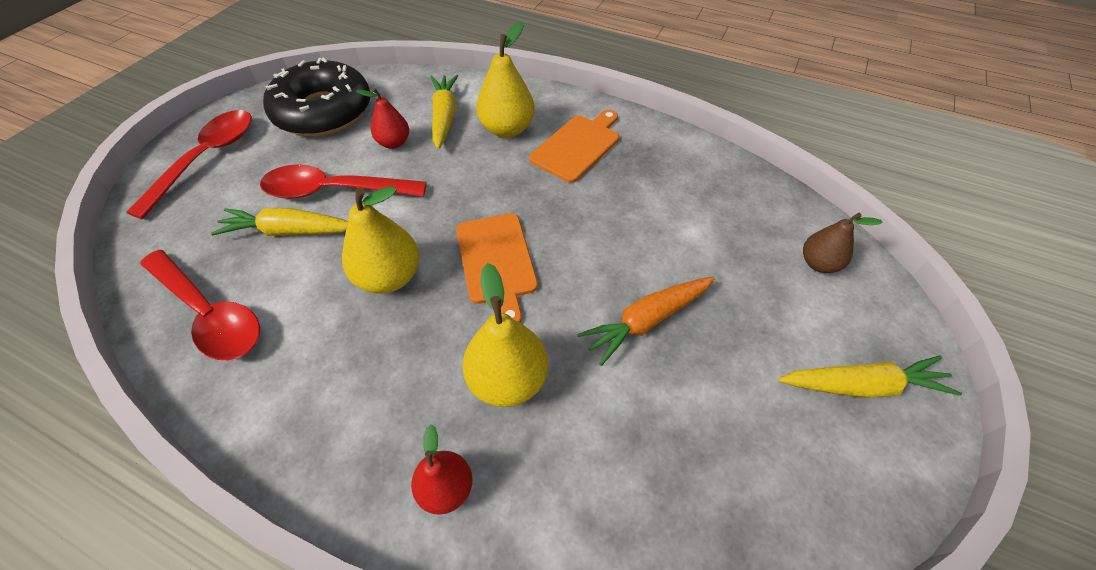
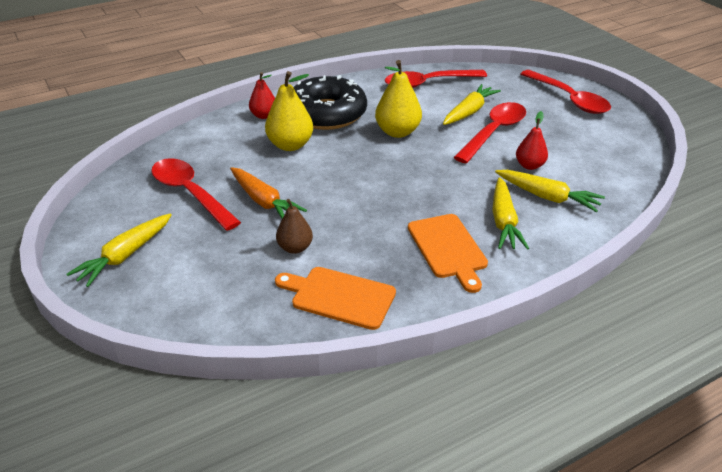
camera: 125 degrees right, 15 degrees down
black donut [263,58,370,136] -> black donut moved to [293,75,367,130]
orange cutting board [456,213,538,323] -> orange cutting board moved to [275,267,396,330]
yellow pear [476,21,535,138] -> yellow carrot [492,177,529,250]
orange carrot [577,277,715,366] -> orange carrot turned 135 degrees clockwise [230,167,307,219]
brown pear [803,212,883,273] -> brown pear moved to [272,199,313,254]
none -> red spoon [151,158,241,231]

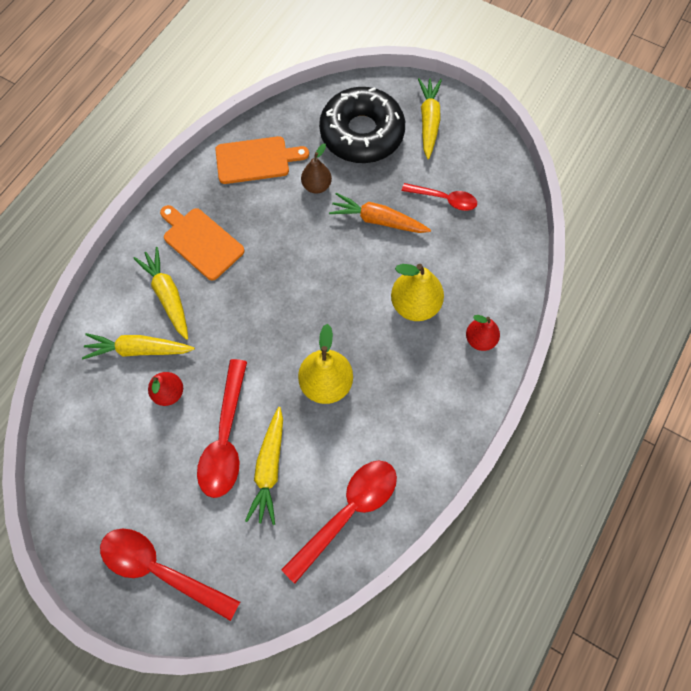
camera: 150 degrees right, 30 degrees up
red spoon [151,158,241,231] -> red spoon [402,183,477,211], size x0.61
black donut [293,75,367,130] -> black donut moved to [319,87,405,163]

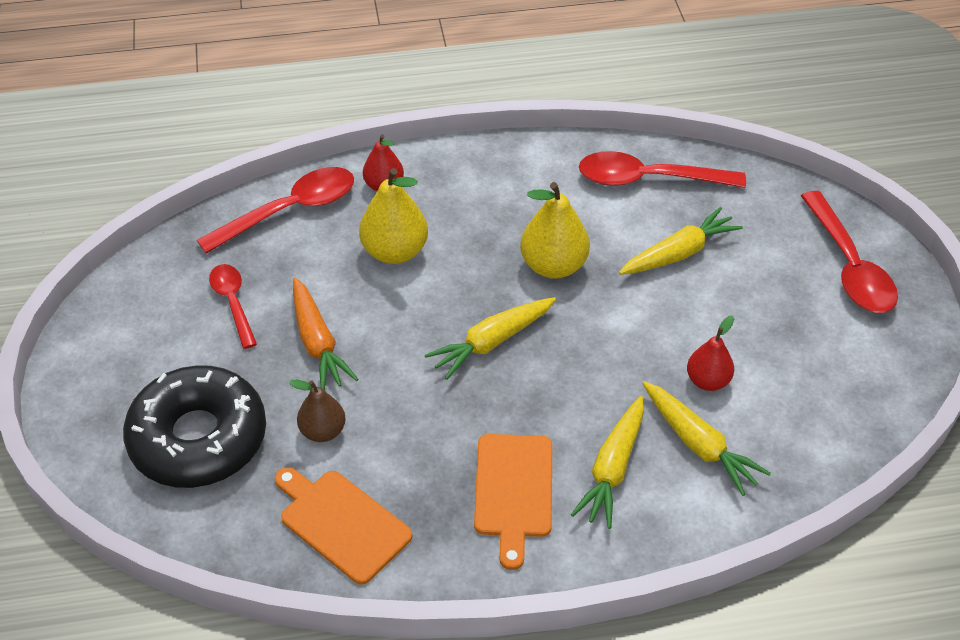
camera: 130 degrees left, 20 degrees down
red spoon [197,359,247,498] -> red spoon moved to [197,167,354,254]
yellow carrot [418,78,442,159] -> yellow carrot moved to [425,297,556,380]

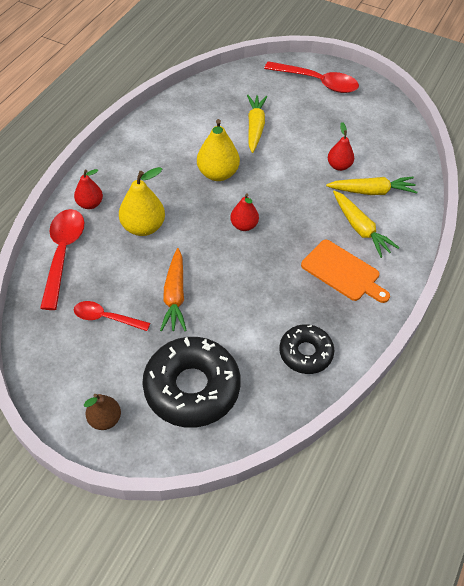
camera: 55 degrees left, 5 degrees up
orange cutting board [275,467,412,584] -> black donut [279,324,334,374]
brown pear [289,380,346,442] -> brown pear moved to [84,394,121,430]
orange carrot [293,278,358,391] -> orange carrot turned 75 degrees clockwise [160,248,187,332]
yellow carrot [425,297,556,380] -> red pear [230,193,259,231]
red spoon [579,151,746,188] -> none

